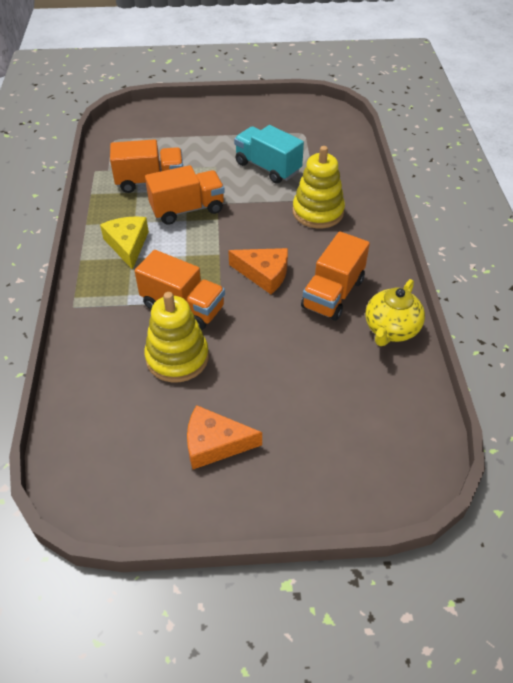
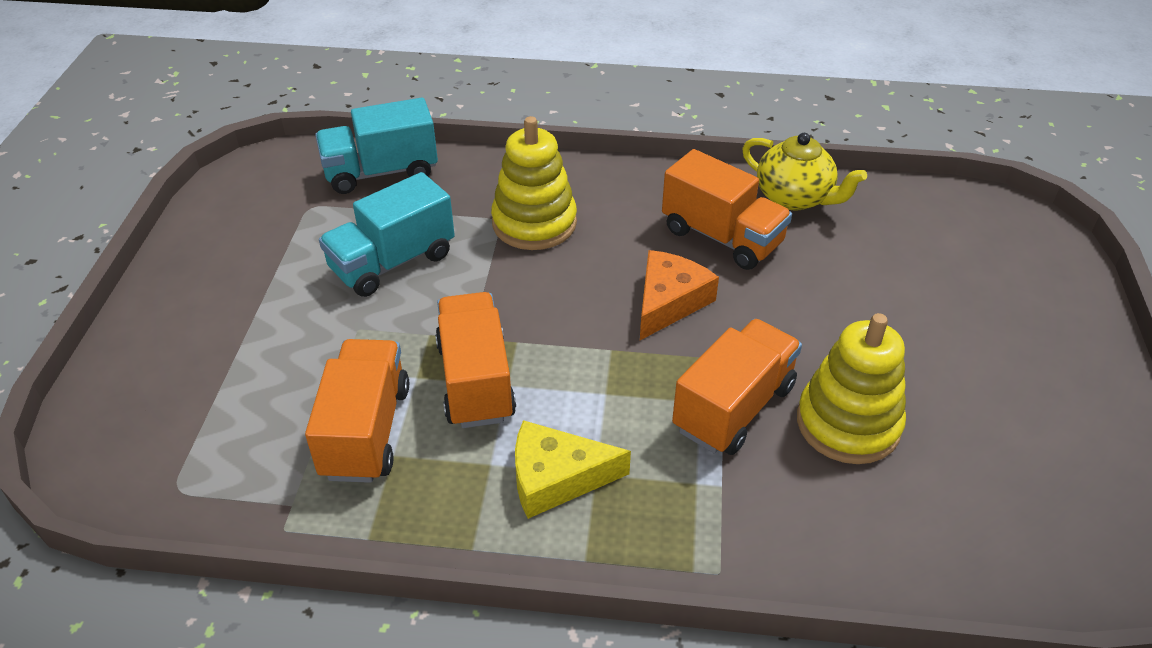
camera: 80 degrees left, 5 degrees down
orange cheese [187,405,262,469] -> none
none -> turquoise truck [315,98,438,194]

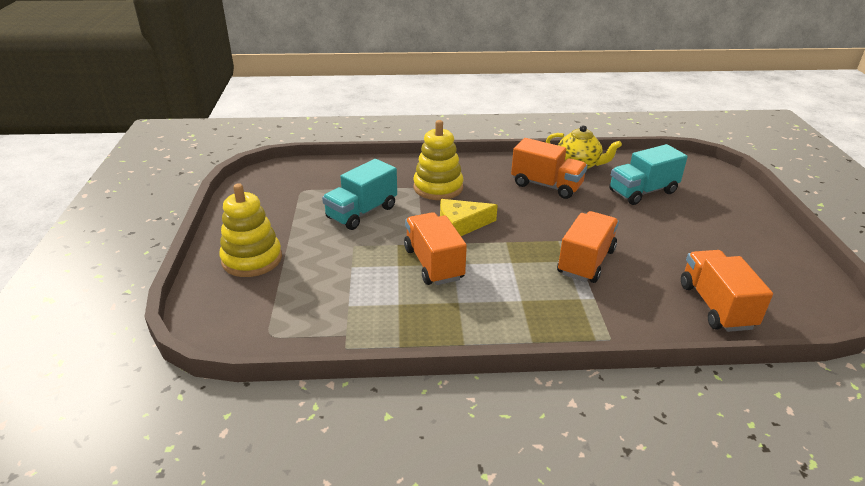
camera: 10 degrees left, 10 degrees down
orange truck [305,339,409,483] -> orange truck moved to [681,250,773,332]
turquoise truck [315,98,438,194] -> turquoise truck moved to [609,144,688,205]
yellow cheese [515,420,631,519] -> yellow cheese moved to [440,199,498,236]
orange cheese [640,250,719,340] -> none
yellow stacking toy [797,313,906,464] -> yellow stacking toy moved to [219,183,282,277]

